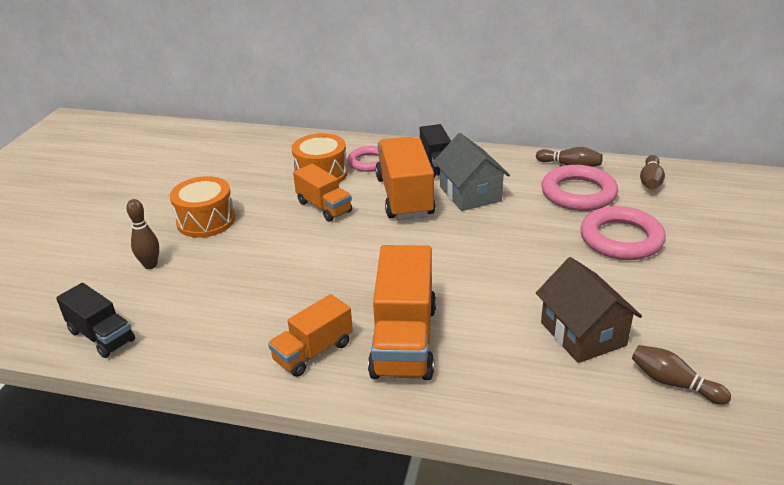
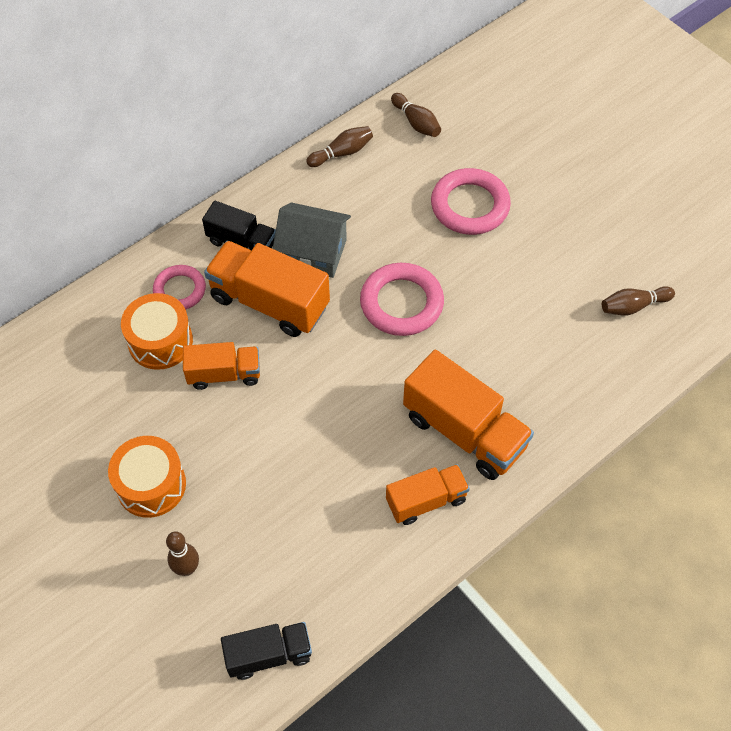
camera: 55 degrees left, 25 degrees up
orange truck [268,294,353,377] -> orange truck turned 105 degrees counterclockwise [386,464,470,525]
brown house [536,257,642,363] -> none
pink ring [541,165,618,211] -> pink ring moved to [360,263,444,336]

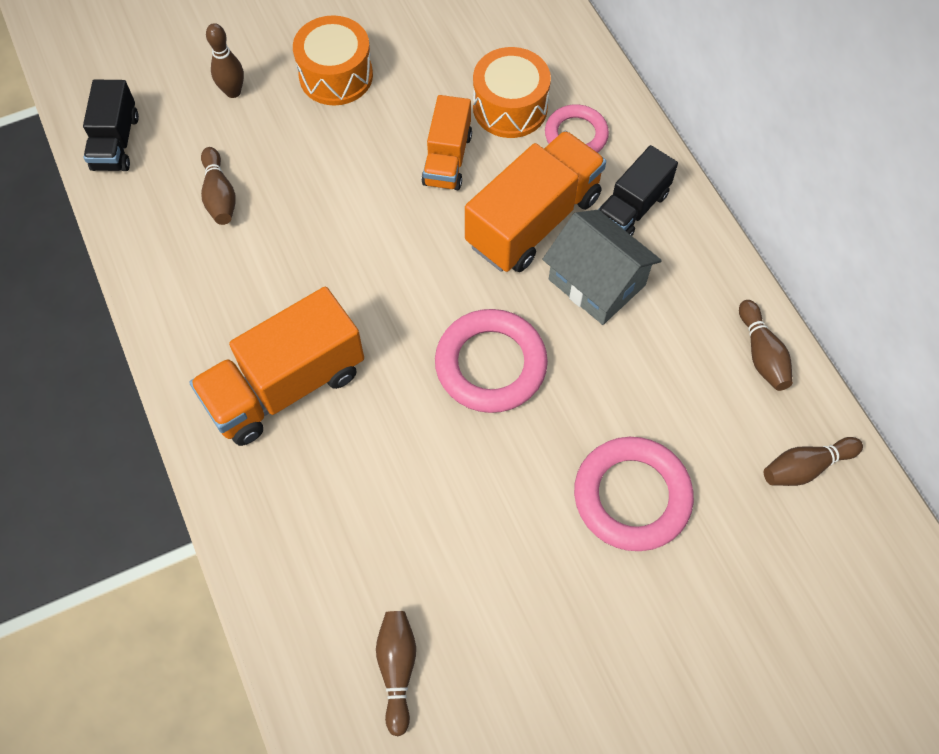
camera: 105 degrees right, 5 degrees up
grey house [273,202,351,278] -> grey house turned 75 degrees counterclockwise [542,210,662,325]
orange truck [386,464,470,525] -> none
none -> brown bowling pin [201,147,236,225]

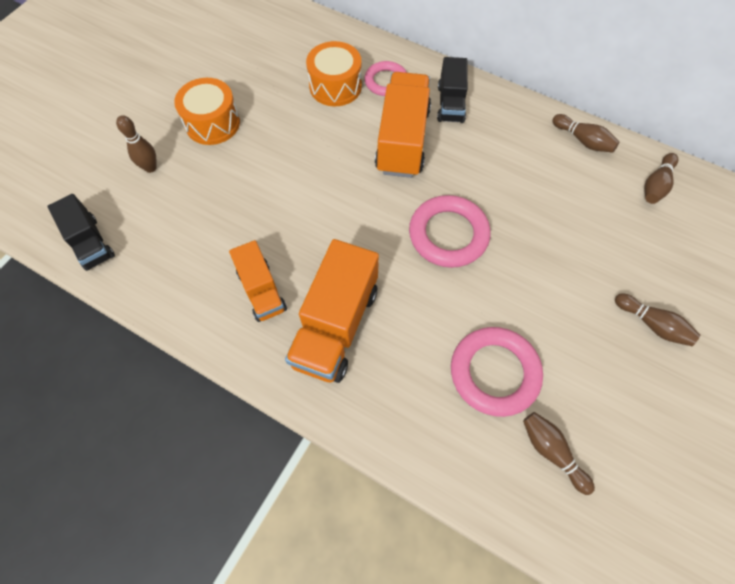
camera: 35 degrees left, 0 degrees up
brown bowling pin [201,147,236,225] -> brown bowling pin moved to [615,293,700,346]
orange truck [421,95,472,190] -> orange truck moved to [229,240,287,322]
grey house [542,210,662,325] -> none
pink ring [574,437,694,551] -> pink ring moved to [451,327,543,417]

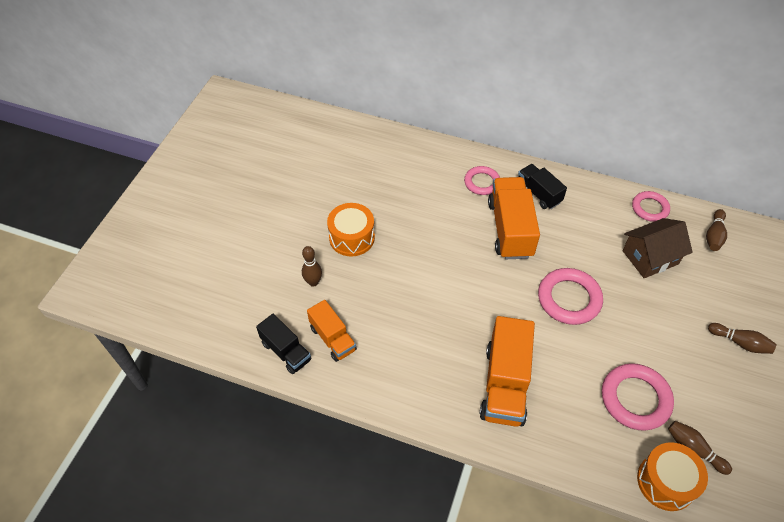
camera: 10 degrees left, 10 degrees down
orange truck [229,240,287,322] -> orange truck moved to [307,300,357,362]
orange drum [306,41,362,106] -> orange drum moved to [637,442,708,511]
black truck [437,57,468,123] -> black truck turned 150 degrees clockwise [518,164,567,209]
brown bowling pin [552,114,619,153] -> pink ring [632,191,670,222]
none -> brown house [623,218,693,278]

